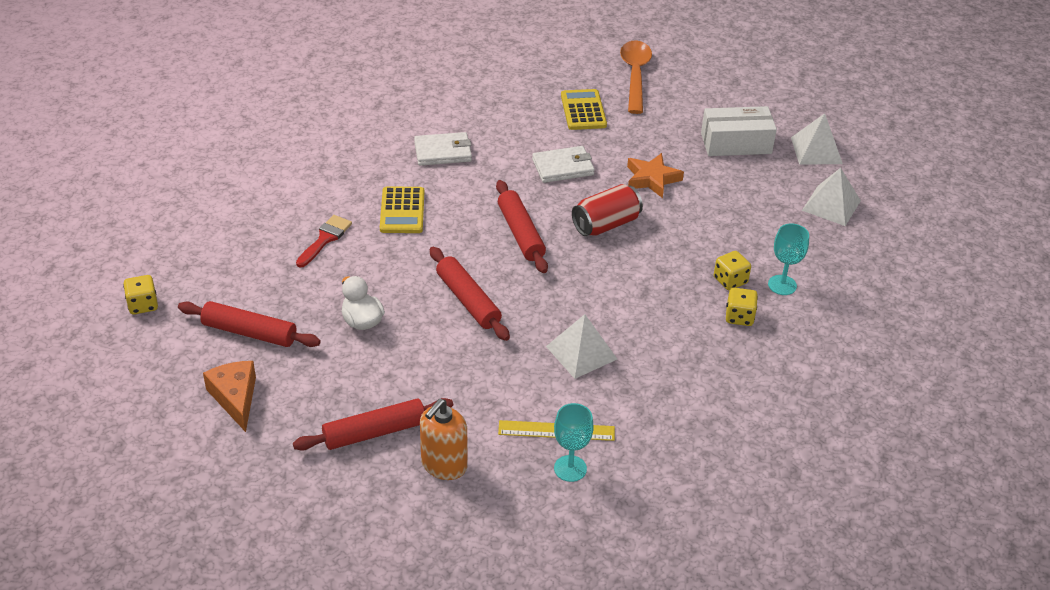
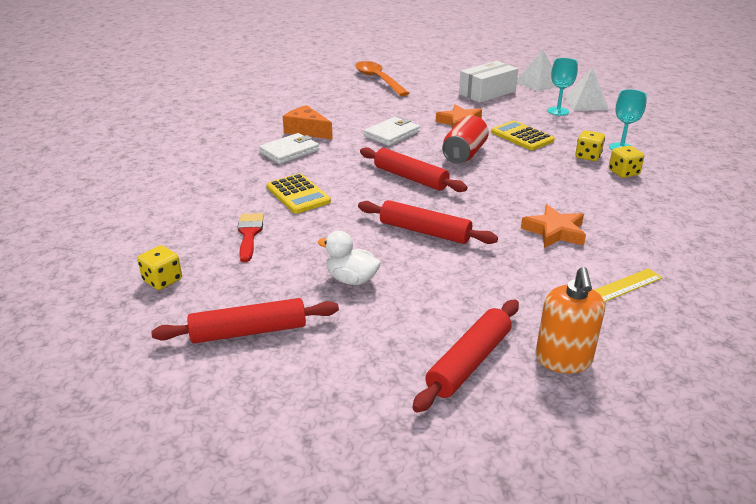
camera: 30 degrees left, 10 degrees down
yellow dice [123,275,158,315] -> yellow dice moved to [137,245,182,290]
orange cheese [203,361,256,432] -> orange cheese moved to [283,105,333,140]
white pyramid [546,314,617,379] -> orange star [521,204,586,248]
turquoise goblet [554,403,594,482] -> turquoise goblet moved to [547,58,578,116]
yellow calculator [561,89,607,130] -> yellow calculator moved to [491,120,555,150]

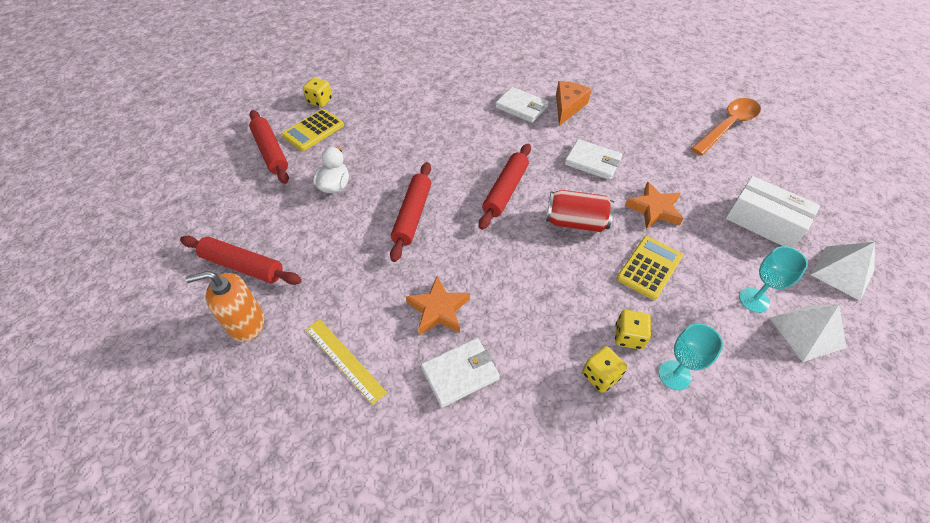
camera: 75 degrees right, 20 degrees up
red brush [238,213,264,262] -> none
yellow calculator [267,173,331,214] -> yellow calculator moved to [282,109,344,151]
none -> white wallet [421,338,500,408]

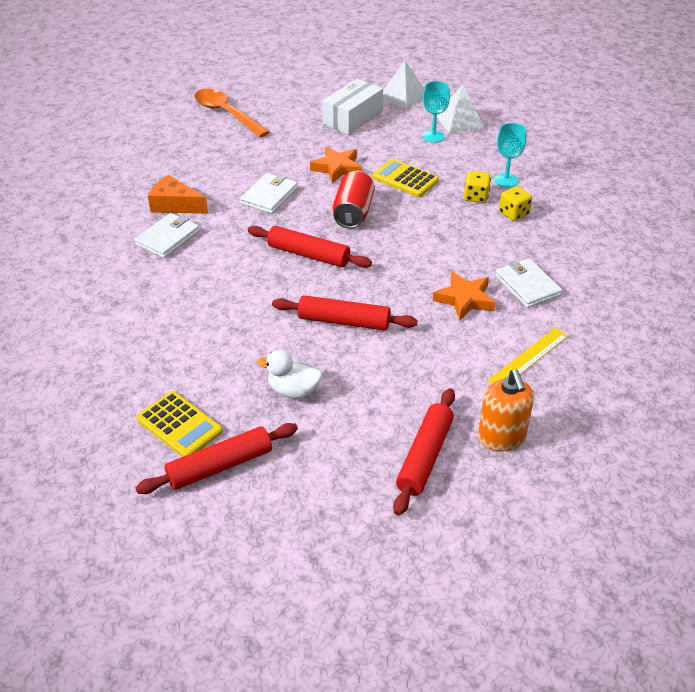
camera: 90 degrees left, 10 degrees down
yellow dice [303,78,332,107] -> none

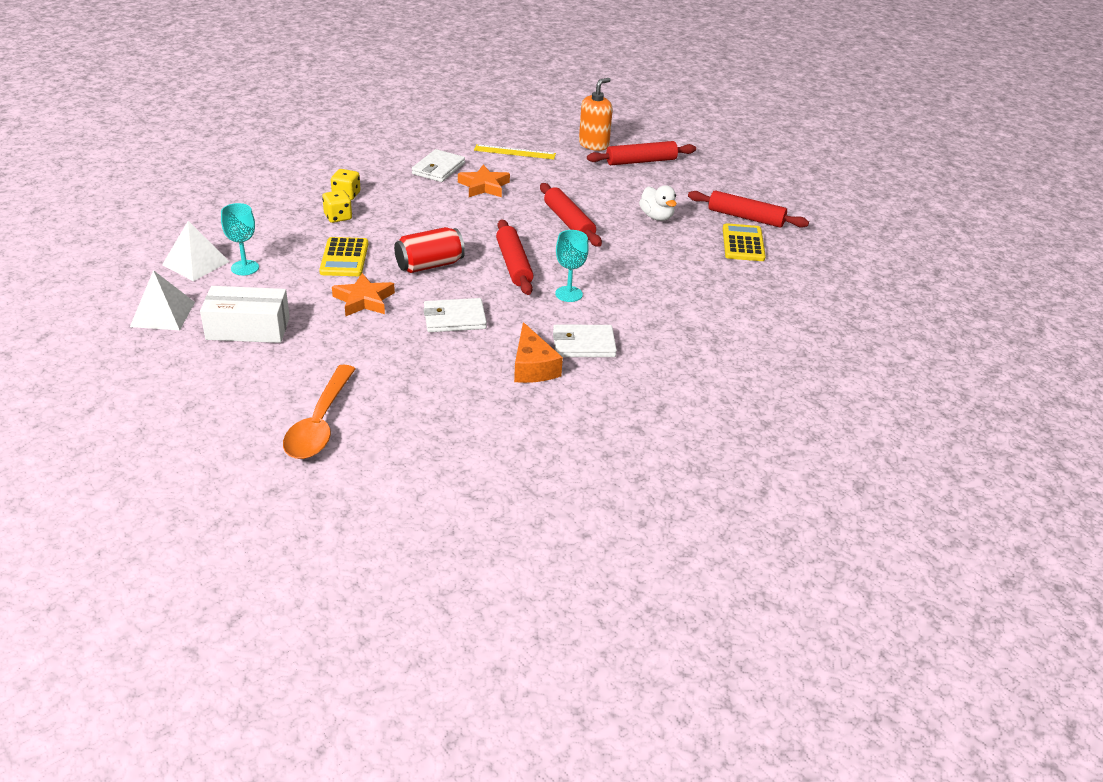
camera: 130 degrees left, 5 degrees down
turquoise goblet [494,123,527,187] -> turquoise goblet moved to [555,230,589,302]

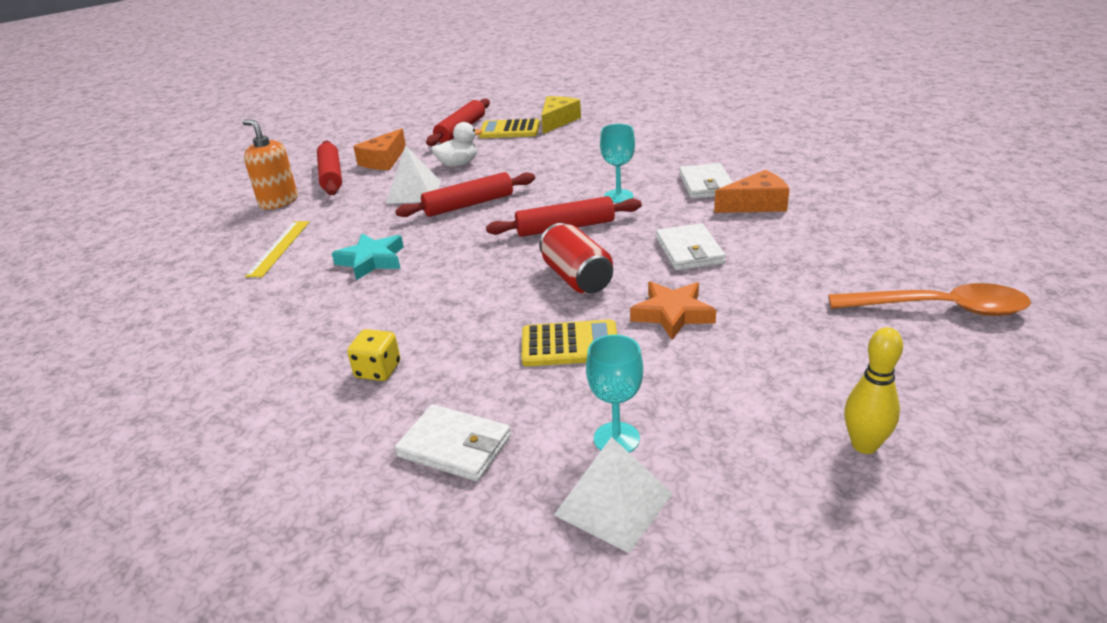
camera: 85 degrees left, 5 degrees down
white pyramid [130,270,195,330] -> white pyramid moved to [386,145,441,204]
white box [200,286,290,343] -> none
yellow dice [322,190,352,223] -> none
white wallet [412,149,465,182] -> white wallet moved to [395,404,511,481]
orange star [458,165,510,197] -> turquoise star [332,233,404,280]
none -> orange cheese [353,128,406,170]
none -> yellow cheese [541,96,581,134]
none -> yellow bowling pin [844,327,903,454]

